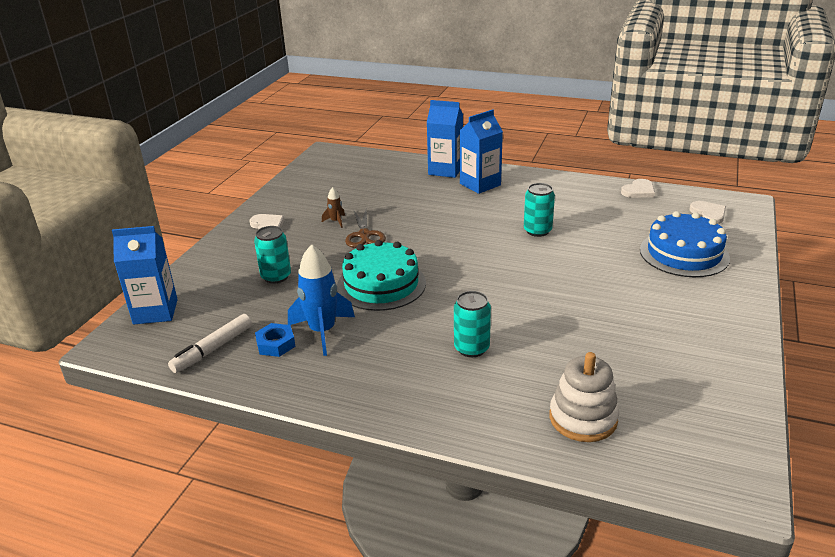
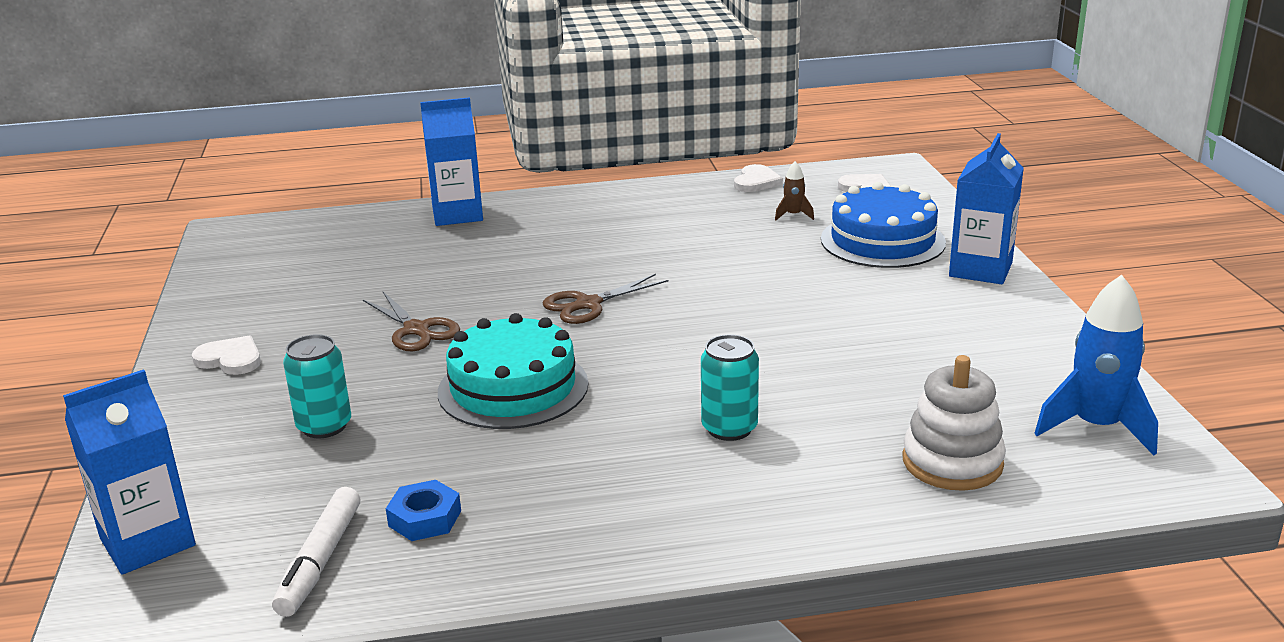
camera: 30 degrees left, 5 degrees down
blue rocket [288,244,355,356] -> blue rocket moved to [1034,275,1158,455]
brown rocket [322,187,345,228] -> brown rocket moved to [775,161,814,221]
blue carton [459,109,503,194] -> blue carton moved to [949,133,1024,284]
turquoise can [524,183,555,237] -> none
none -> brown scissors [543,274,668,324]

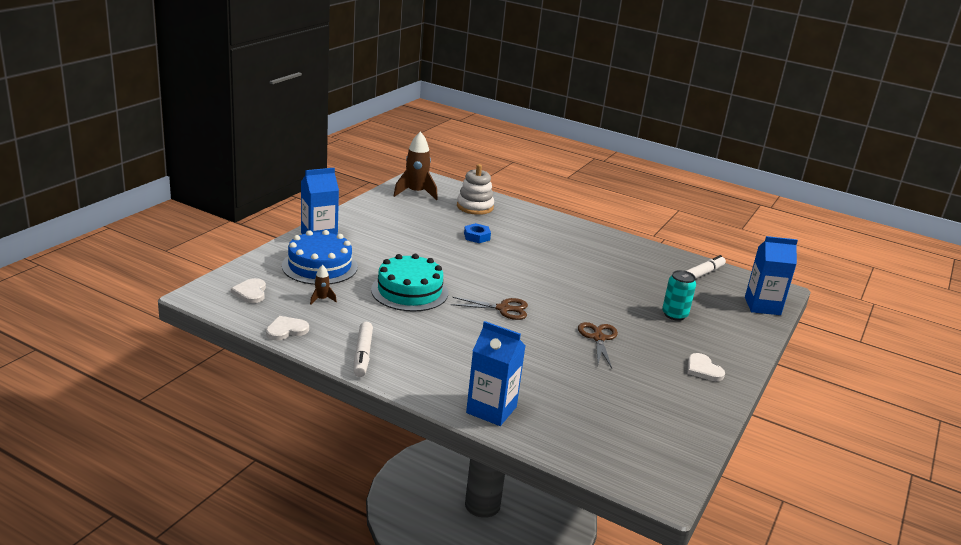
camera: 145 degrees left, 0 degrees up
blue nut [386,480,461,541] -> blue nut moved to [464,223,491,243]
turquoise cake [438,313,588,429] -> turquoise cake moved to [371,254,448,312]
turquoise can [701,334,759,441] -> none
blue rocket [1034,275,1158,455] -> brown rocket [394,132,438,200]
none -> white marker [354,322,373,377]

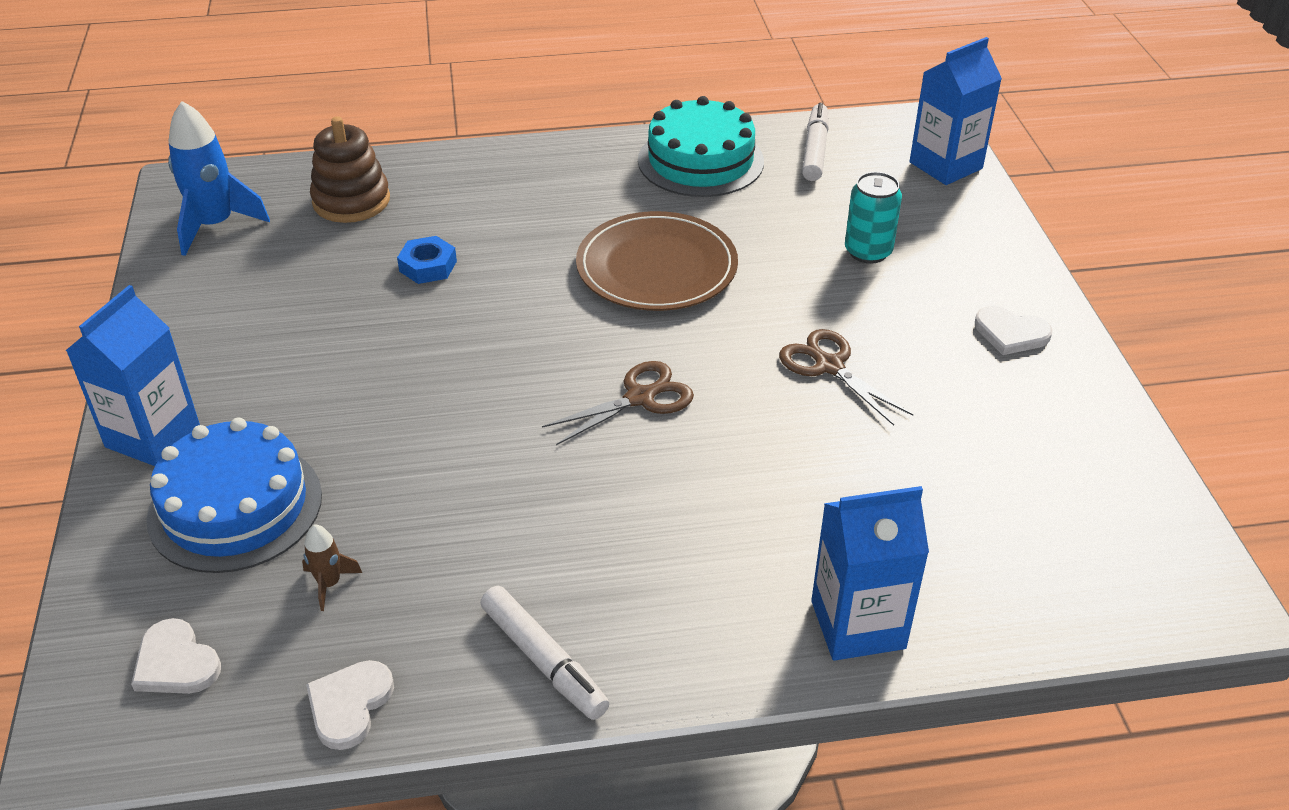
camera: 35 degrees left, 15 degrees up
turquoise cake [371,254,448,312] -> turquoise cake moved to [638,96,764,197]
brown rocket [394,132,438,200] -> blue rocket [168,101,270,256]
white stacking toy [457,164,494,215] -> brown stacking toy [310,116,390,223]
none -> brown plate [576,211,738,311]

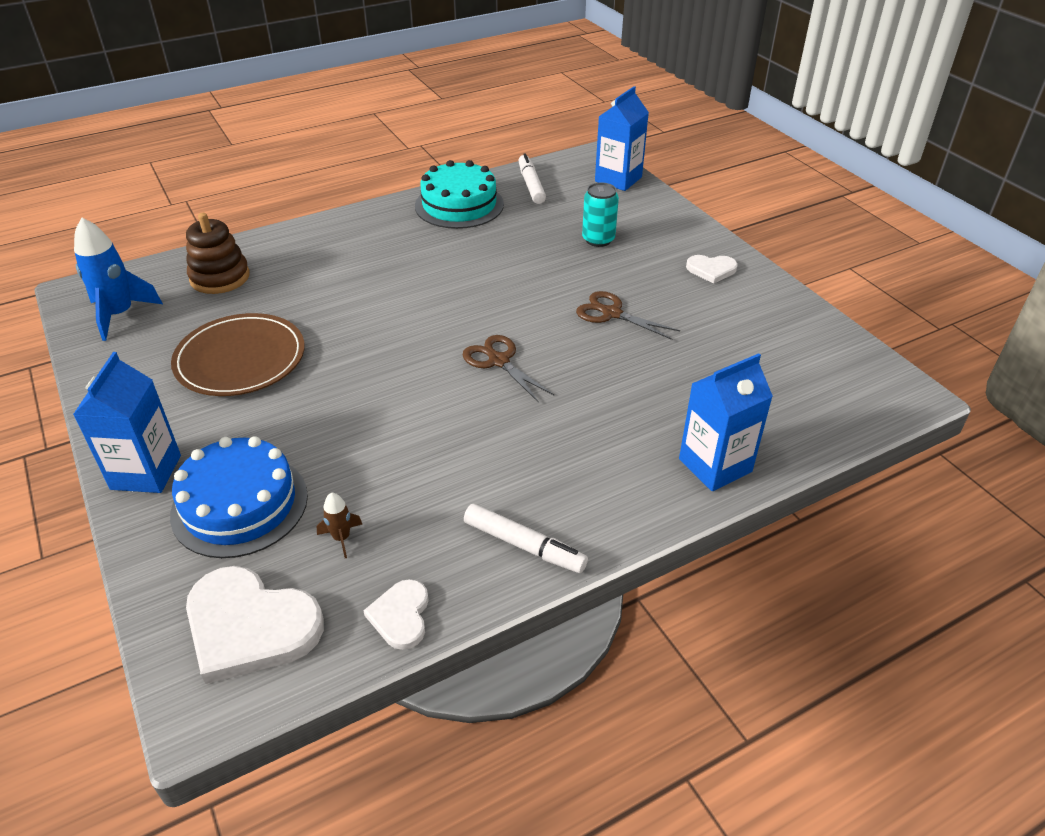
camera: 20 degrees left, 0 degrees up
white heart [131,618,221,694] -> white heart [186,566,324,684], size x1.88
blue nut [397,236,457,284] -> none
brown scissors [542,361,694,445] -> brown scissors turned 75 degrees counterclockwise [463,335,555,403]
brown plate [576,211,738,311] -> brown plate moved to [171,313,305,396]

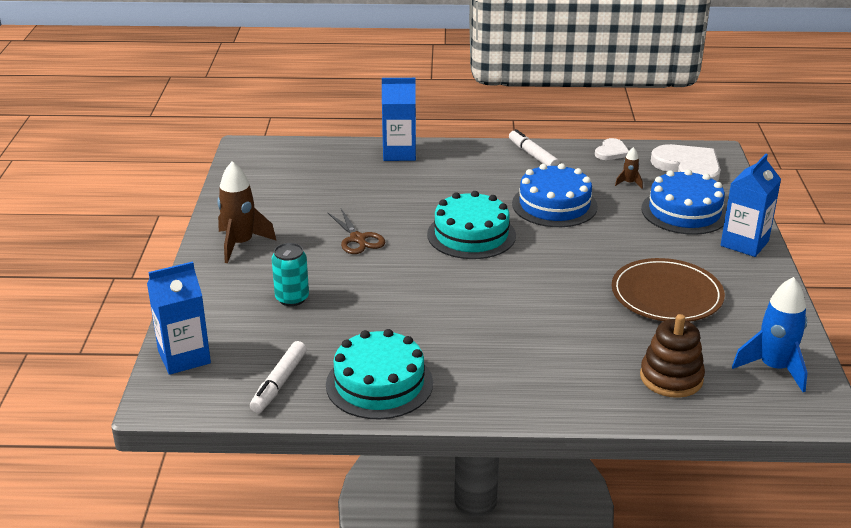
camera: 150 degrees left, 10 degrees down
brown scissors [463,335,555,403] -> turquoise cake [427,191,516,259]
white heart [686,255,738,284] -> brown rocket [217,161,277,263]
none -> blue cake [512,163,598,227]

